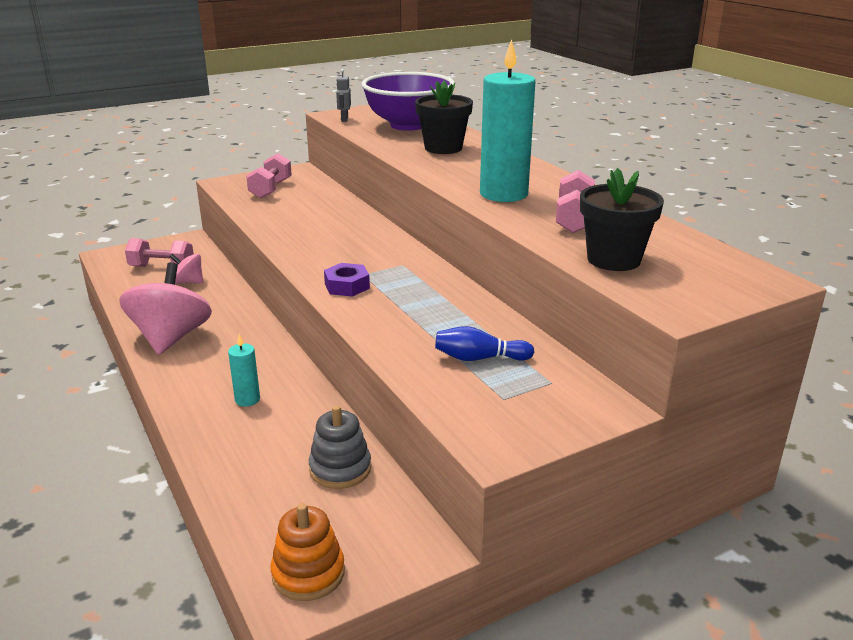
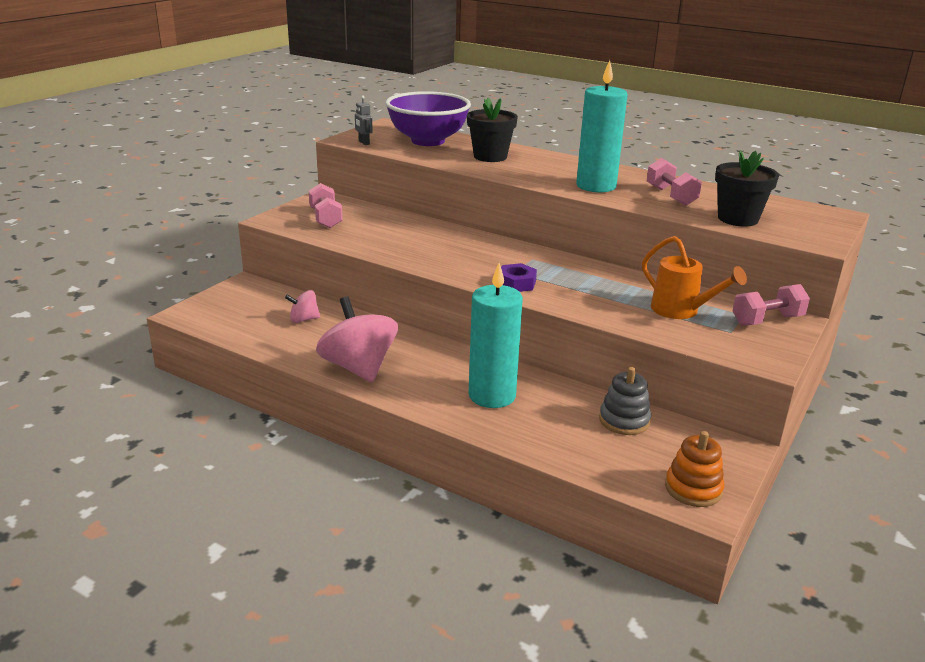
camera: 30 degrees left, 0 degrees up
pink dumbbell [125,238,194,267] -> pink dumbbell moved to [733,284,810,326]
turquoise candle [228,334,260,407] -> turquoise candle [469,263,523,408], size x2.16
blue bowling pin [435,326,534,361] -> orange watering can [642,236,747,319]

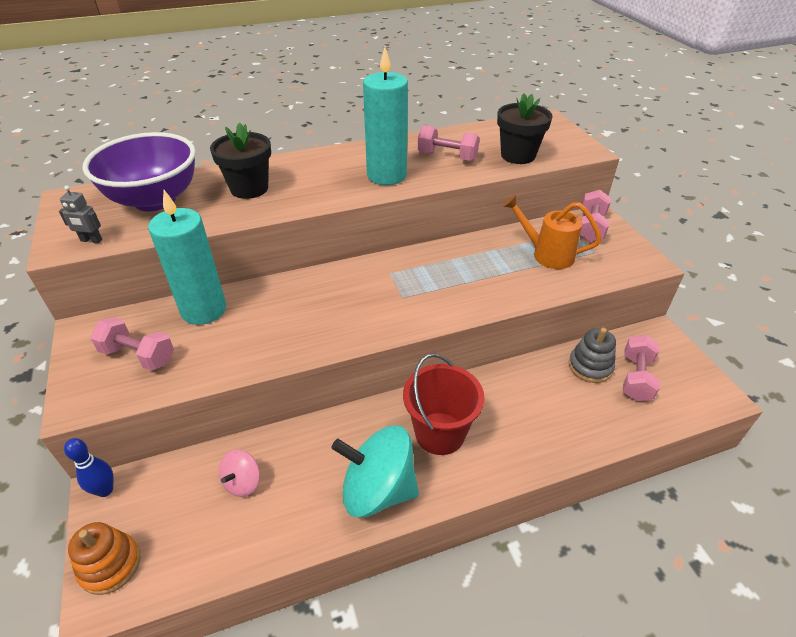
camera: 50 degrees left, 15 degrees up
pink spinning top [316,296,398,383] -> turquoise spinning top [332,425,419,518]
turquoise candle [469,263,523,408] -> turquoise candle moved to [148,190,226,325]
purple nut [501,263,537,292] -> none
orange watering can [642,236,747,319] -> orange watering can turned 150 degrees counterclockwise [503,194,601,269]
orange stacking toy [665,431,725,507] -> orange stacking toy moved to [68,522,141,595]
none -> blue bowling pin [64,438,114,497]
none -> red bucket [403,353,485,455]
none -> pink dumbbell [623,335,660,401]

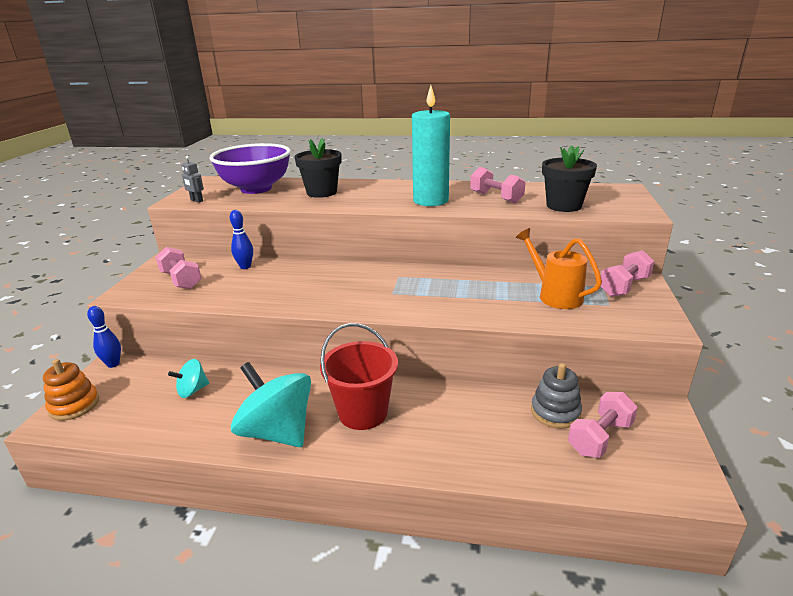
camera: 30 degrees right, 15 degrees down
turquoise candle [148,190,226,325] -> blue bowling pin [230,210,253,269]
pink spinning top [219,450,260,497] -> turquoise spinning top [168,359,209,398]

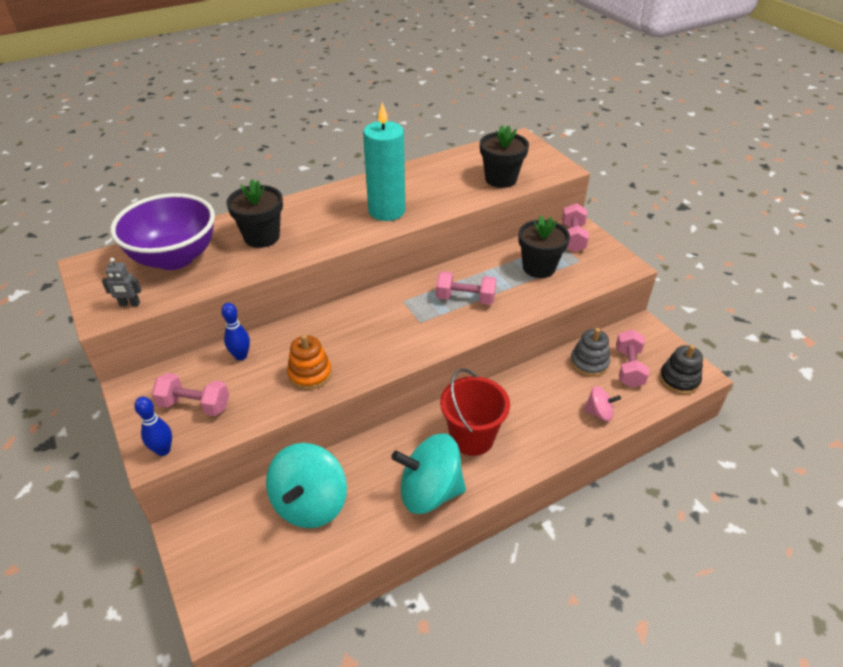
camera: 40 degrees left, 15 degrees up
orange stacking toy [43,359,99,421] -> orange stacking toy moved to [287,334,332,390]
blue bowling pin [87,306,121,368] -> blue bowling pin moved to [134,396,172,456]
turquoise spinning top [168,359,209,398] -> turquoise spinning top [266,443,347,528], size x2.03
pink dumbbell [470,167,526,204] -> pink dumbbell moved to [436,271,496,305]
orange watering can [516,228,602,309] -> black flower pot [518,216,570,278]
none -> pink spinning top [583,386,621,421]
none -> black stacking toy [659,345,703,394]

